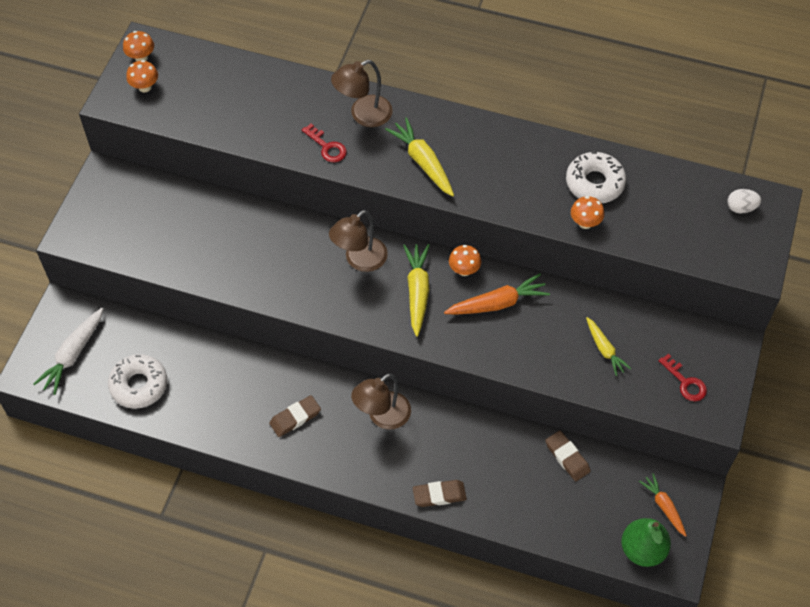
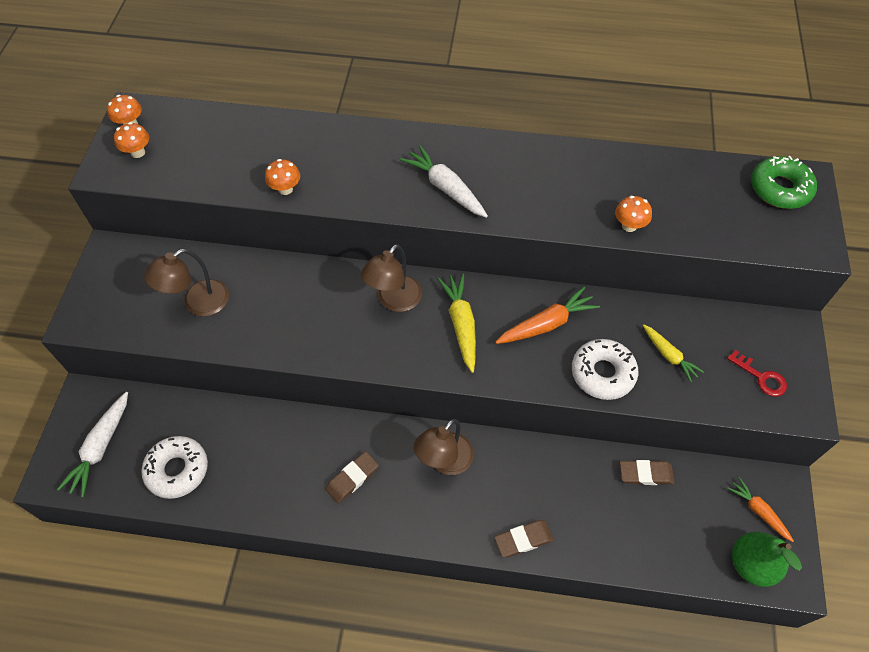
camera: 10 degrees left, 0 degrees up
red key [302,123,347,162] -> none
brown lamp [331,60,393,127] -> brown lamp moved to [144,249,229,316]
yellow carrot [385,117,454,197] -> white carrot [400,145,488,218]
orange mushroom [449,245,481,276] -> orange mushroom moved to [265,159,300,195]
brown eraser [545,430,591,481] -> brown eraser turned 45 degrees counterclockwise [620,460,674,485]
white donut [566,152,626,203] -> white donut moved to [572,339,638,400]
white egg [728,189,761,214] -> green donut [751,156,817,209]

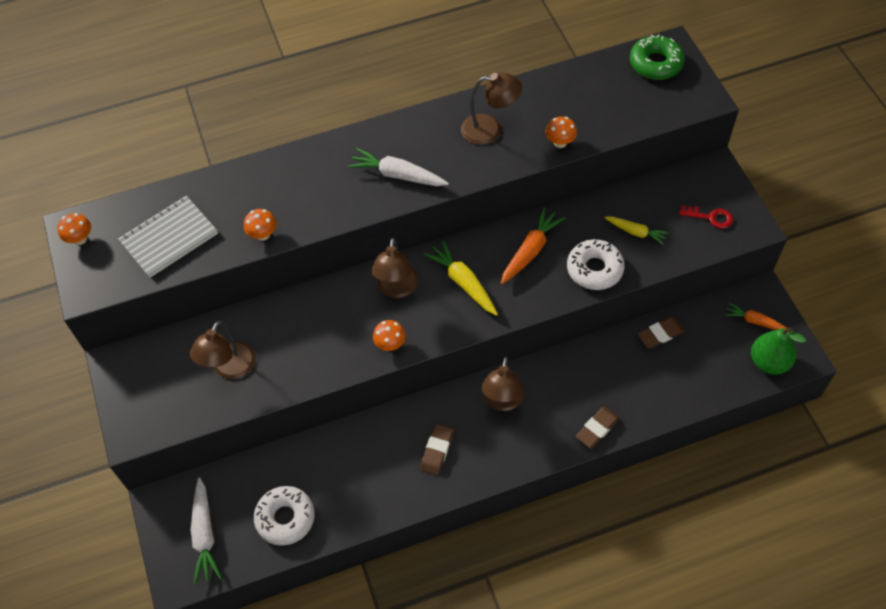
camera: 25 degrees left, 0 degrees up
orange mushroom [114,122,149,158] -> orange mushroom moved to [373,320,406,351]
none -> grey notebook [118,196,218,278]
none -> brown lamp [461,72,522,145]

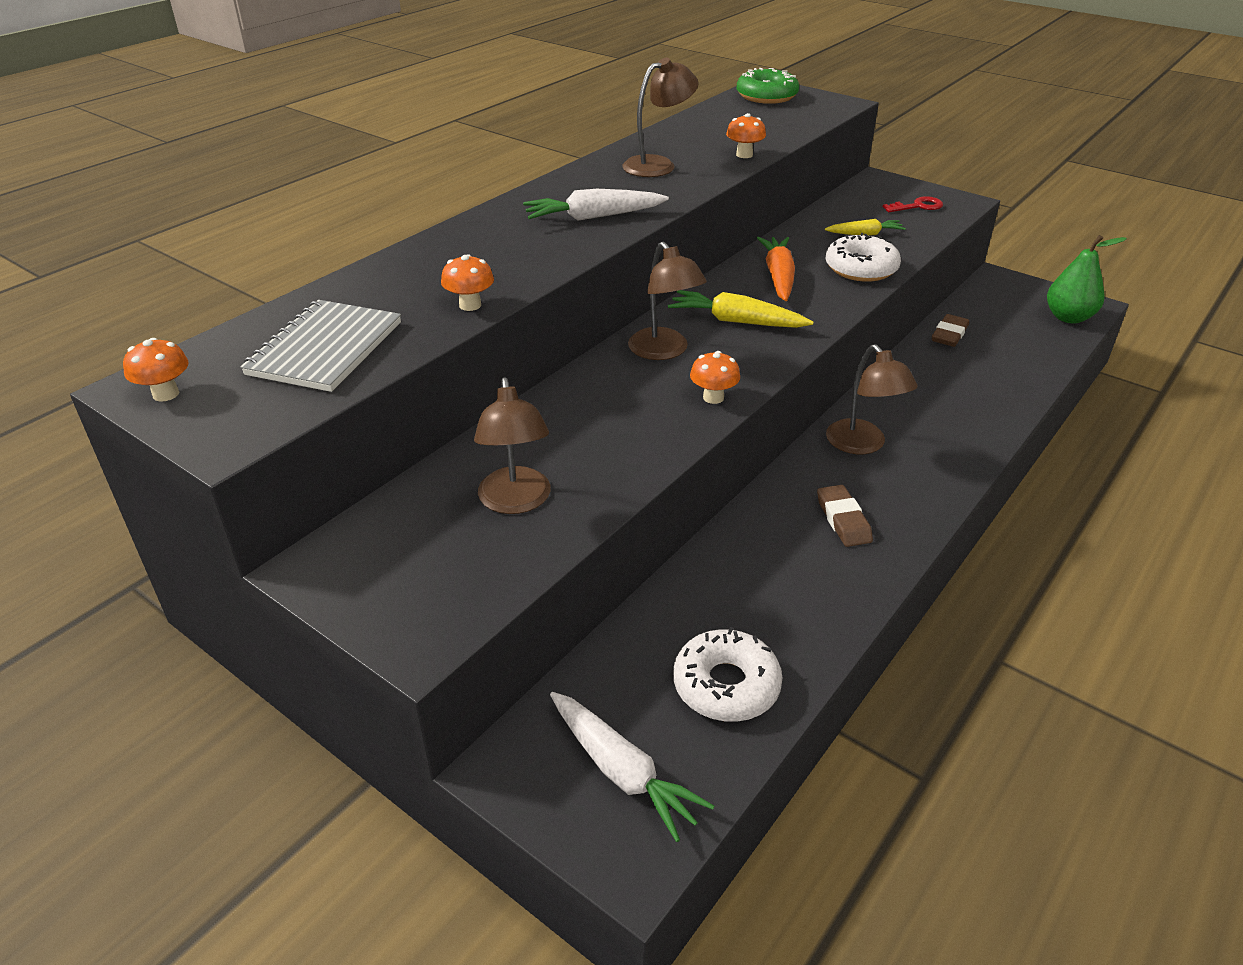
camera: 35 degrees left, 20 degrees down
brown eraser [575,407,620,448] -> none
orange carrot [725,303,787,330] -> none

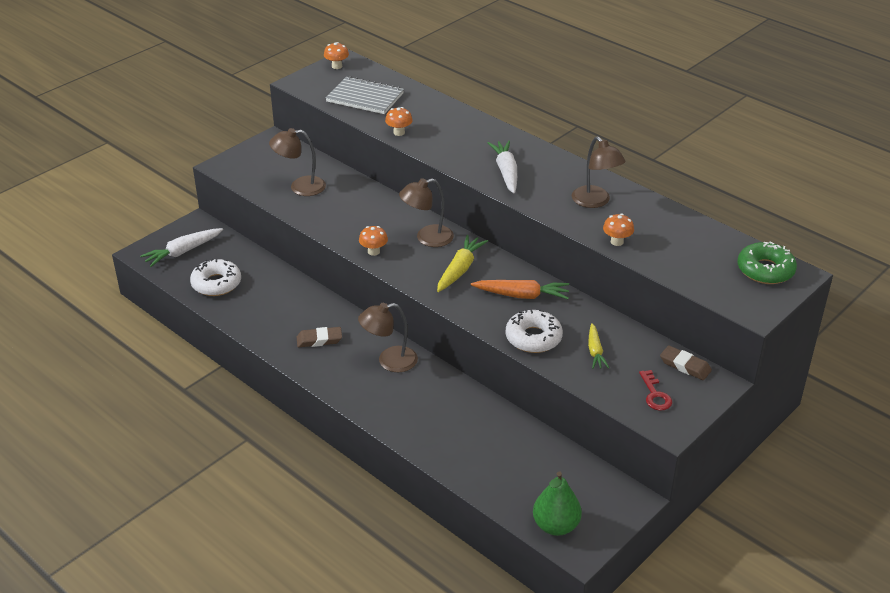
camera: 95 degrees right, 0 degrees up
brown eraser [932,314,969,347] -> brown eraser moved to [660,345,712,380]

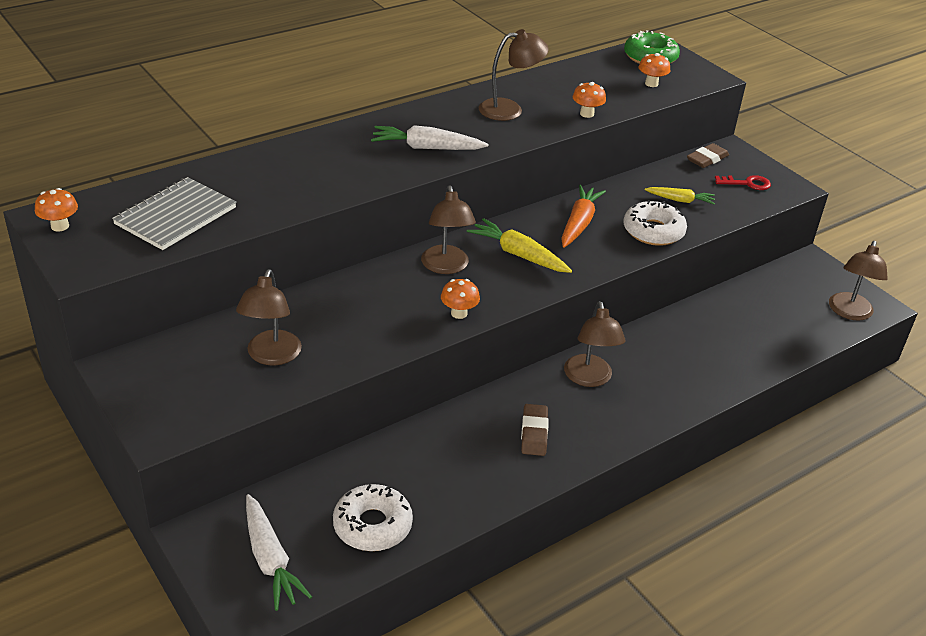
camera: 80 degrees left, 0 degrees up
orange mushroom [385,107,413,136] -> orange mushroom moved to [638,53,670,87]
green pear [533,472,582,536] -> brown lamp [829,241,888,321]

